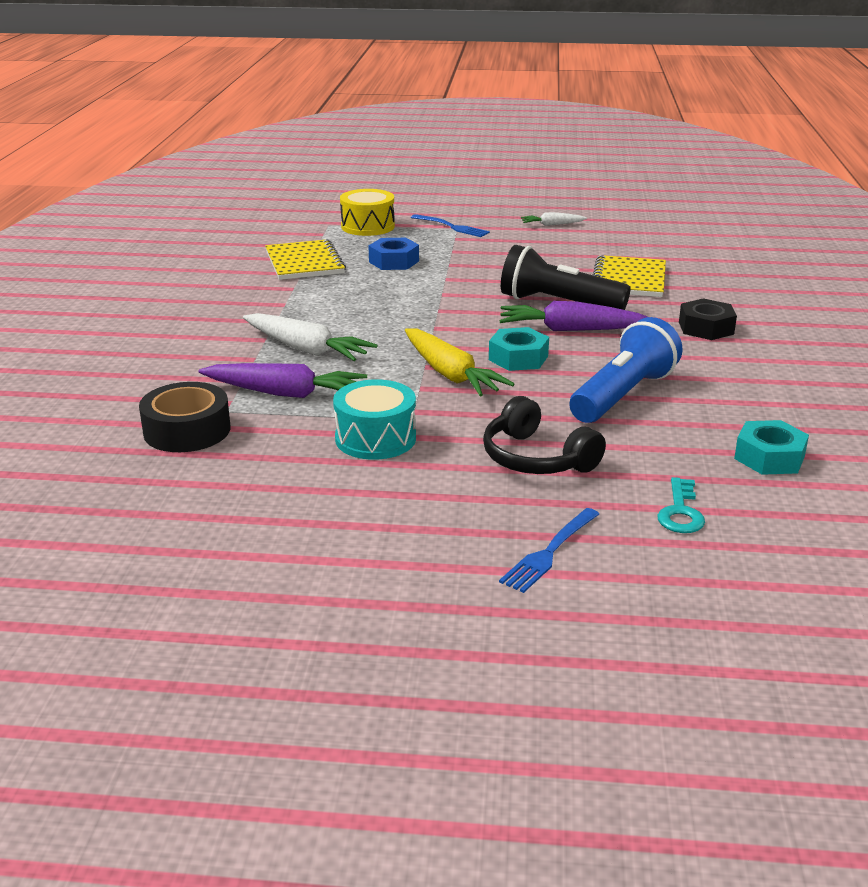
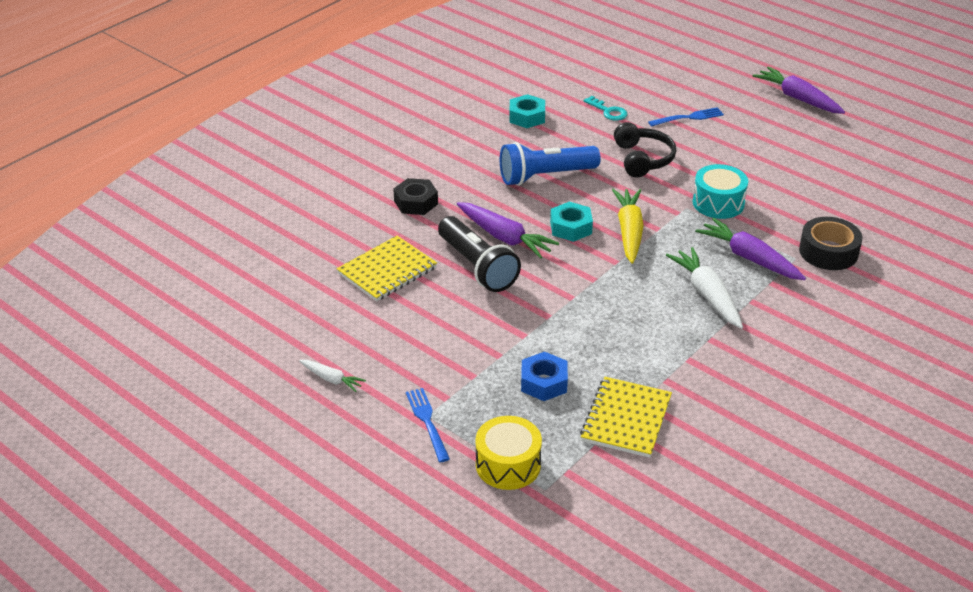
camera: 145 degrees left, 10 degrees up
turquoise key [657,477,705,533] -> turquoise key turned 90 degrees clockwise [584,96,628,121]
none -> purple carrot [753,66,845,114]

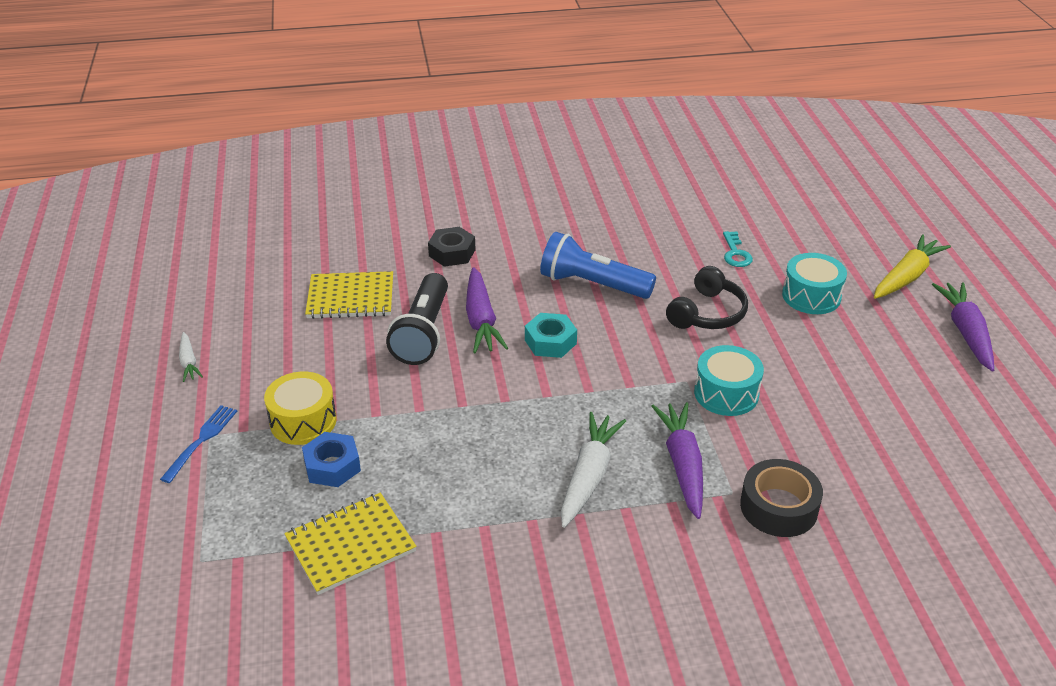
camera: 40 degrees right, 0 degrees up
yellow drum [476,416,542,490] -> yellow drum moved to [264,372,337,445]
turquoise nut [509,94,545,128] -> none
yellow carrot [612,189,644,264] -> yellow carrot moved to [874,234,951,299]
blue fork [648,107,724,126] -> turquoise drum [782,253,847,314]

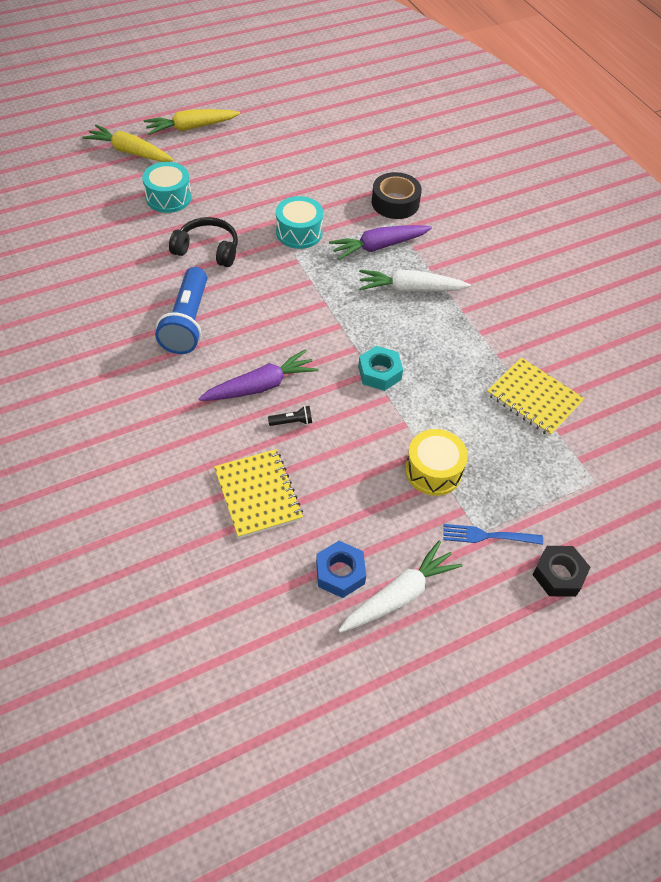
camera: 110 degrees left, 15 degrees up
white carrot [179,332,203,382] -> white carrot [338,540,462,633], size x1.84
blue nut [302,432,361,487] -> blue nut moved to [316,541,366,598]
black flashlight [386,273,448,365] -> black flashlight [268,406,312,426], size x0.40
black nut [428,227,476,267] -> black nut moved to [533,546,590,597]
turquoise nut [525,313,577,358] -> turquoise nut moved to [358,346,403,391]
turquoise key [723,231,753,267] -> none
purple carrot [932,282,994,371] -> yellow carrot [144,109,240,135]

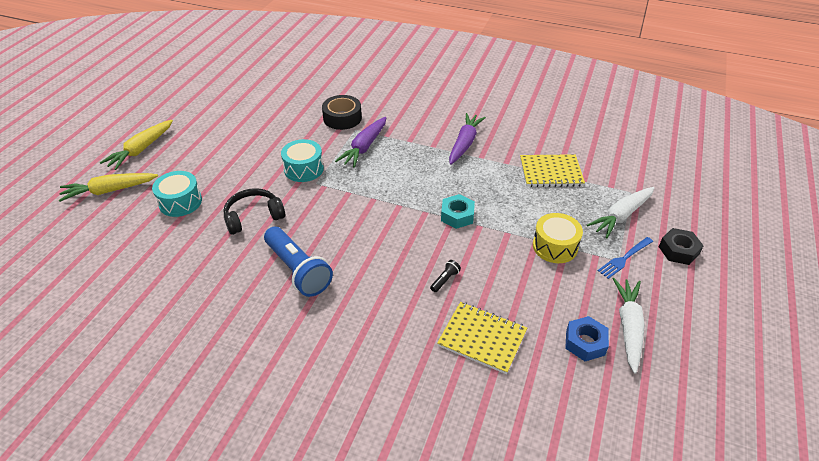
camera: 40 degrees left, 10 degrees down
purple carrot [198,349,319,401] -> purple carrot moved to [449,113,486,165]
white carrot [359,270,471,292] -> white carrot moved to [587,187,654,238]

